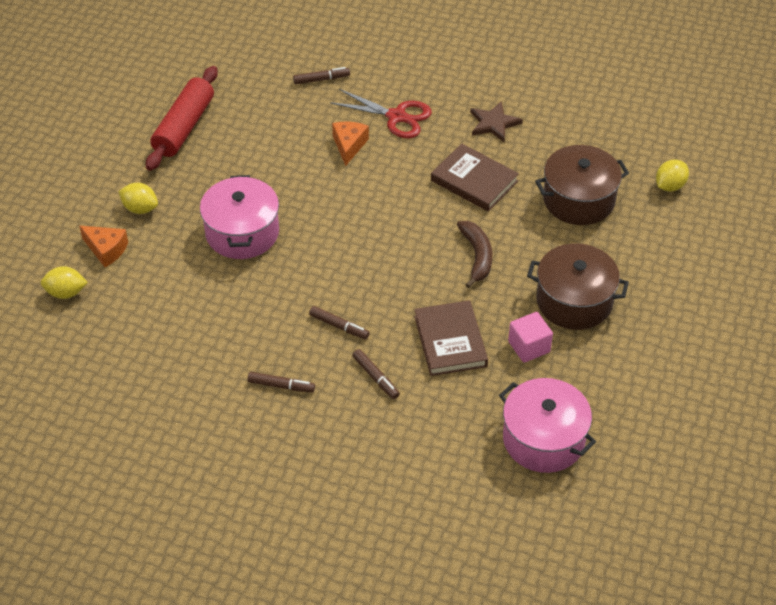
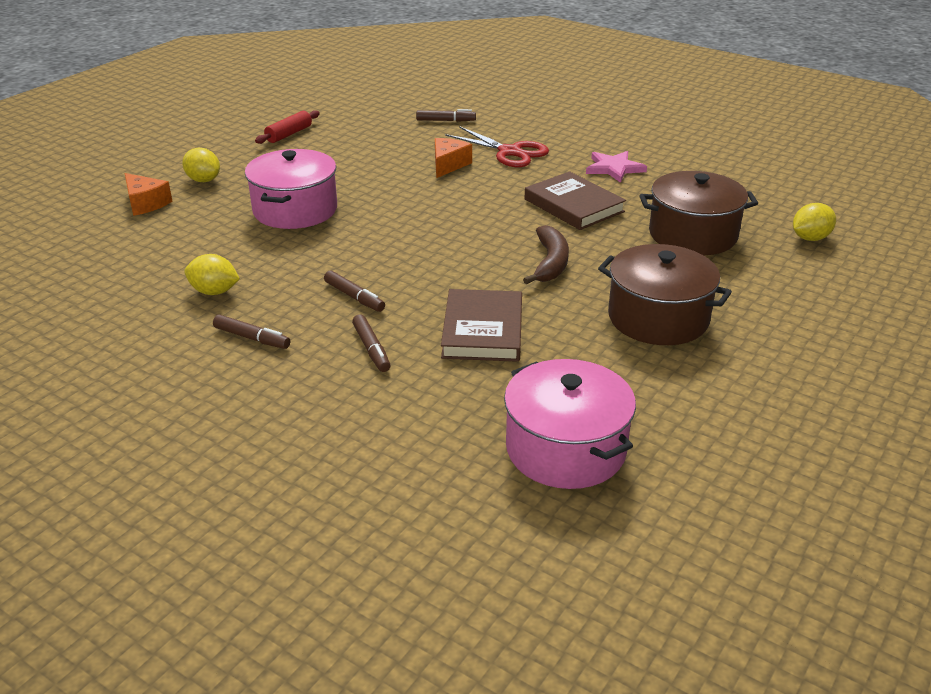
camera: 15 degrees right, 15 degrees down
yellow lemon [41,266,88,299] -> yellow lemon moved to [184,254,240,295]
red rolling pin [146,66,218,171] -> red rolling pin [255,110,320,144], size x0.55
brown star [470,101,523,142] -> pink star [586,151,647,183]
pink cube [508,312,553,363] -> none

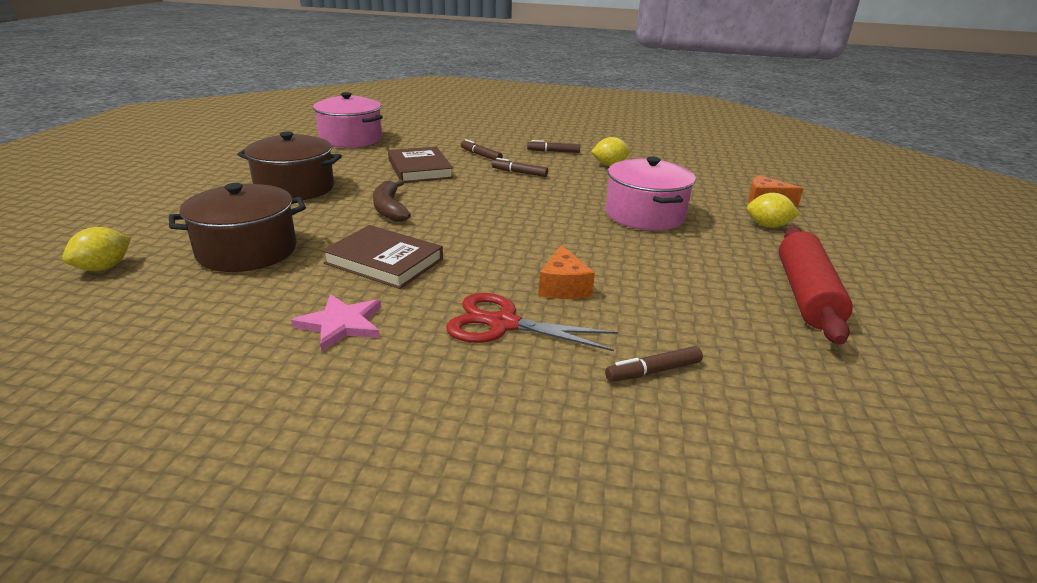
camera: 155 degrees right, 5 degrees down
red rolling pin [255,110,320,144] -> red rolling pin [779,227,853,344], size x1.81

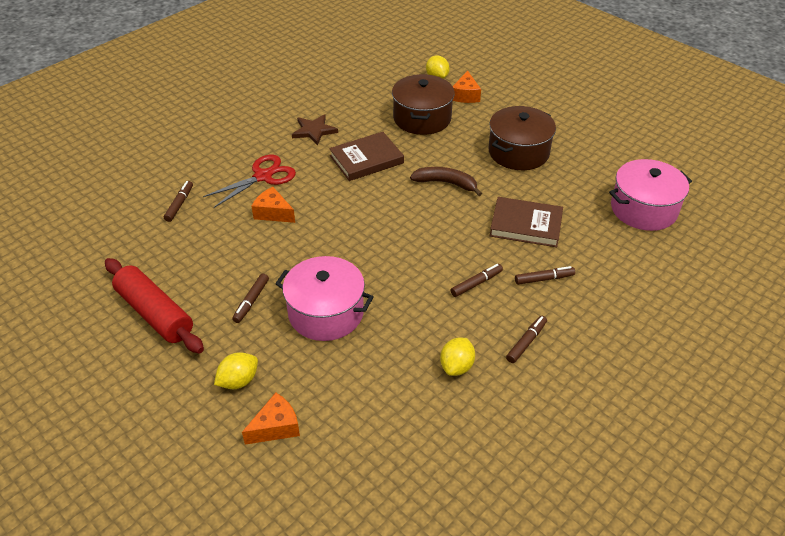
camera: 125 degrees right, 15 degrees up
pink star [291,294,381,352] -> brown star [292,114,338,146]
none -> brown marker [232,273,269,323]
none -> orange cheese [453,71,481,103]

